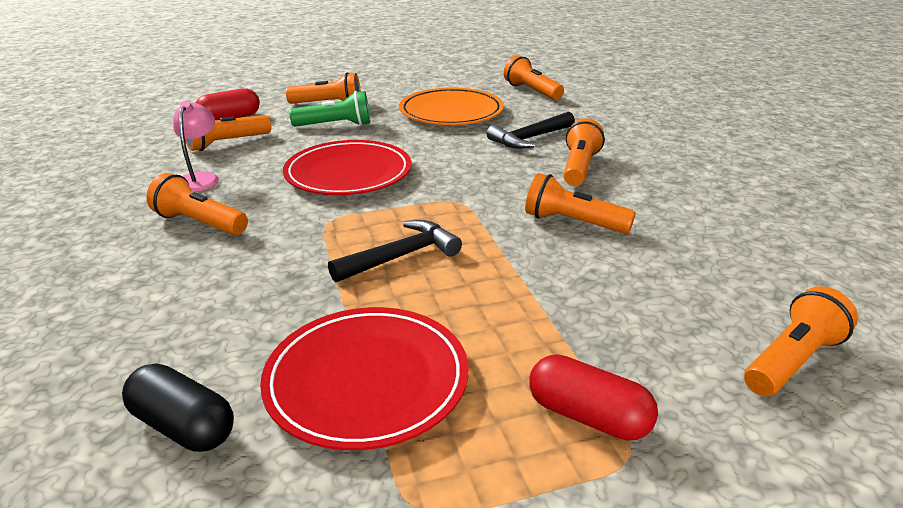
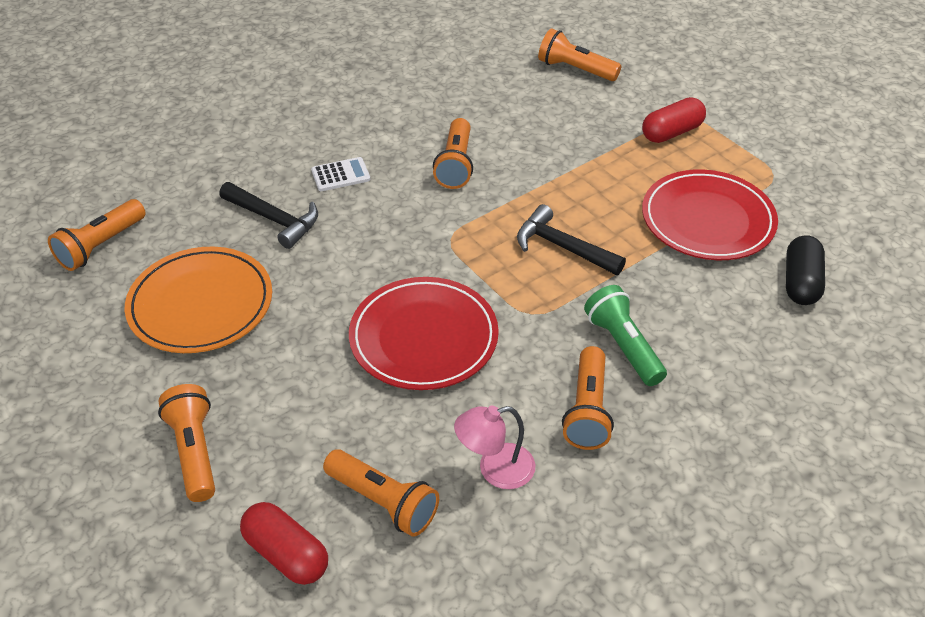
camera: 110 degrees left, 15 degrees up
green flashlight [289,91,370,126] -> green flashlight moved to [584,285,667,386]
red capsule [529,354,658,441] -> red capsule turned 45 degrees clockwise [642,97,706,143]
orange flashlight [563,118,605,186] -> white calculator [311,157,370,191]

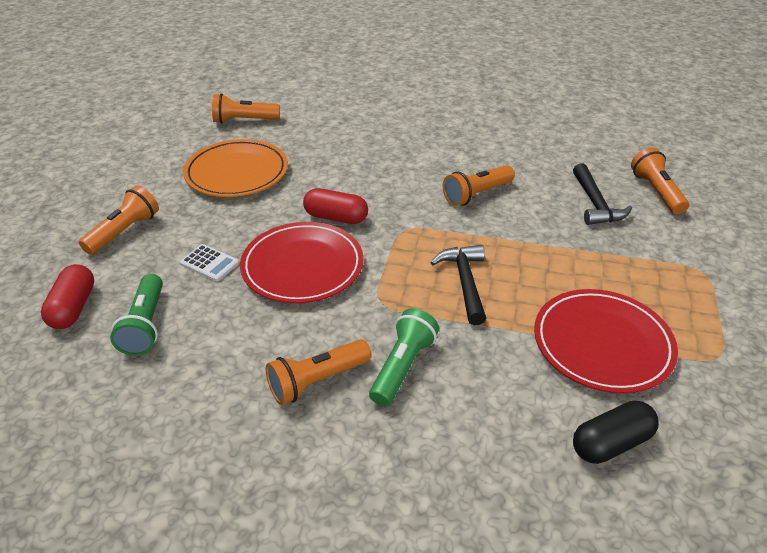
camera: 50 degrees right, 5 degrees down
black hammer [219,182,318,249] -> black hammer moved to [573,163,632,225]
white calculator [311,157,370,191] -> white calculator moved to [180,244,239,282]
orange flashlight [323,449,439,537] -> green flashlight [110,274,163,356]
pink lamp [454,406,535,489] -> none
red capsule [642,97,706,143] -> red capsule moved to [303,188,368,224]

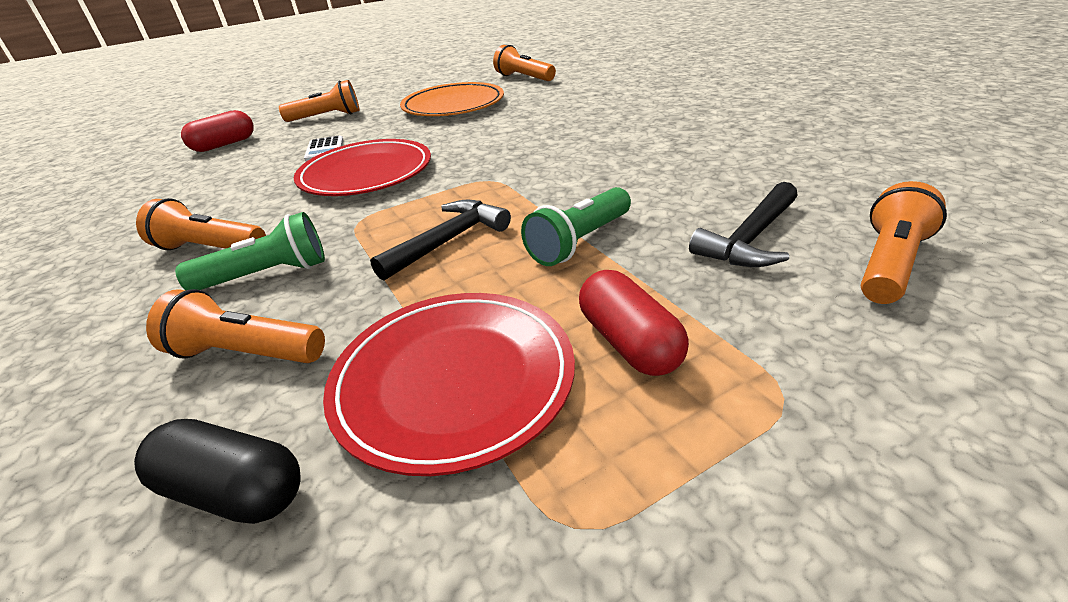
camera: 50 degrees right, 5 degrees down
green flashlight [110,274,163,356] -> green flashlight moved to [521,187,631,266]
red capsule [303,188,368,224] -> red capsule moved to [579,270,689,376]
orange flashlight [443,165,515,206] -> orange flashlight moved to [146,289,325,363]

